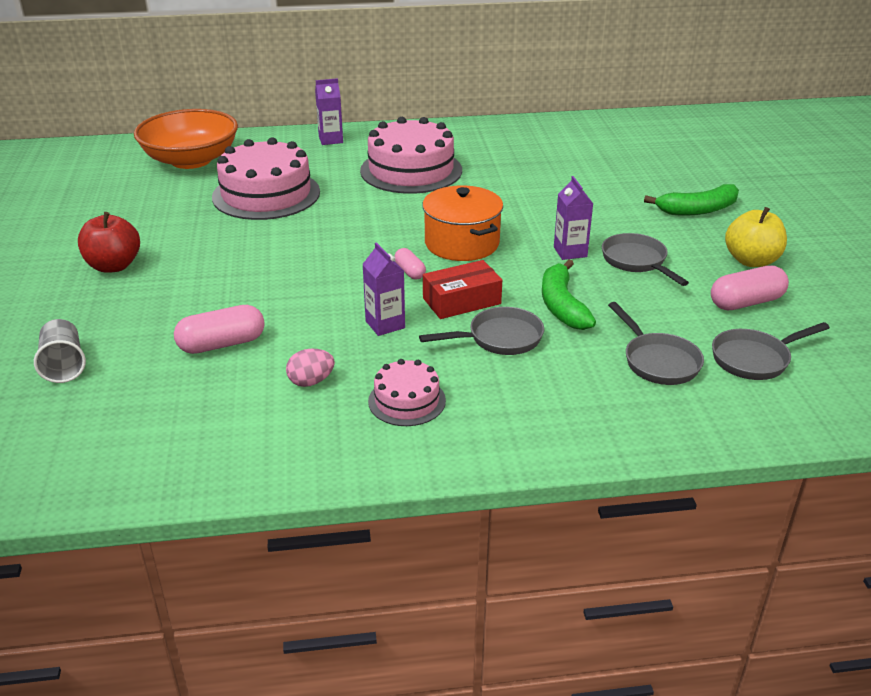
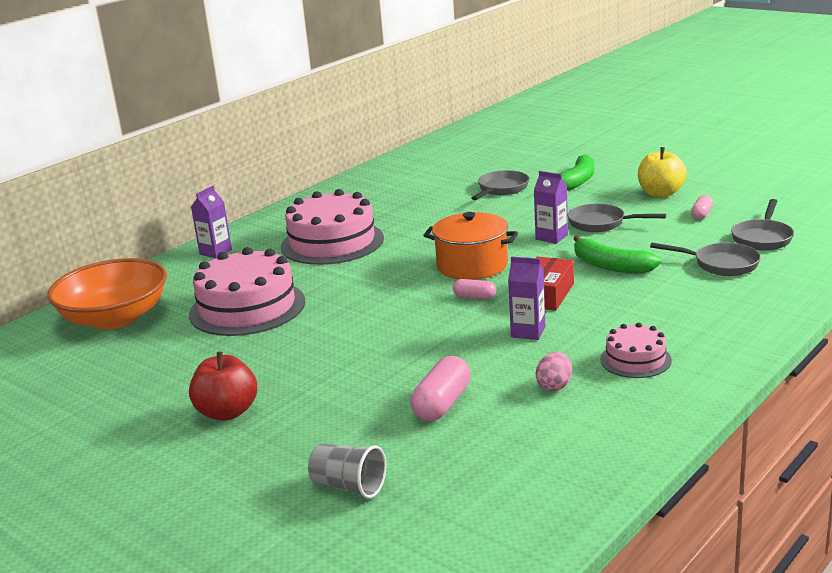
camera: 40 degrees left, 10 degrees down
grey pan [419,307,544,355] -> grey pan moved to [471,170,529,200]
pink capsule [711,266,789,310] -> pink capsule [691,195,713,220], size x0.58

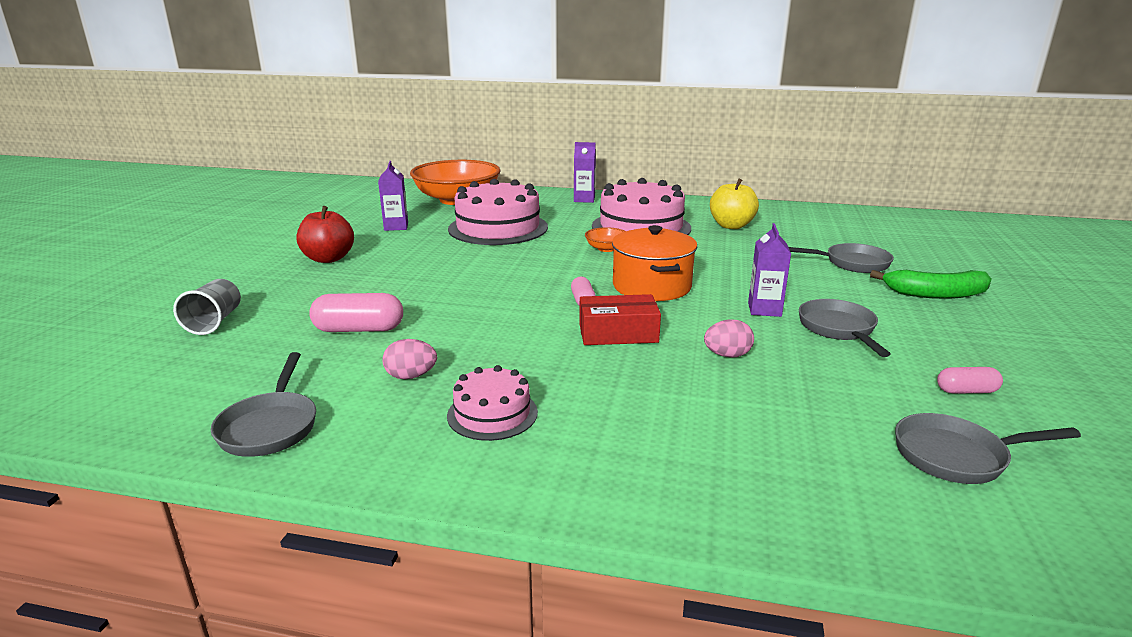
camera: 60 degrees right, 0 degrees up
purple carton [508,256,545,340] -> purple carton moved to [378,161,408,231]
green banana [573,235,662,274] -> pink egg [704,320,754,357]
yellow apple [638,147,687,198] -> yellow apple moved to [710,179,759,229]
grey pan [650,242,761,276] -> grey pan moved to [211,352,316,457]
none -> orange bowl [585,227,625,252]

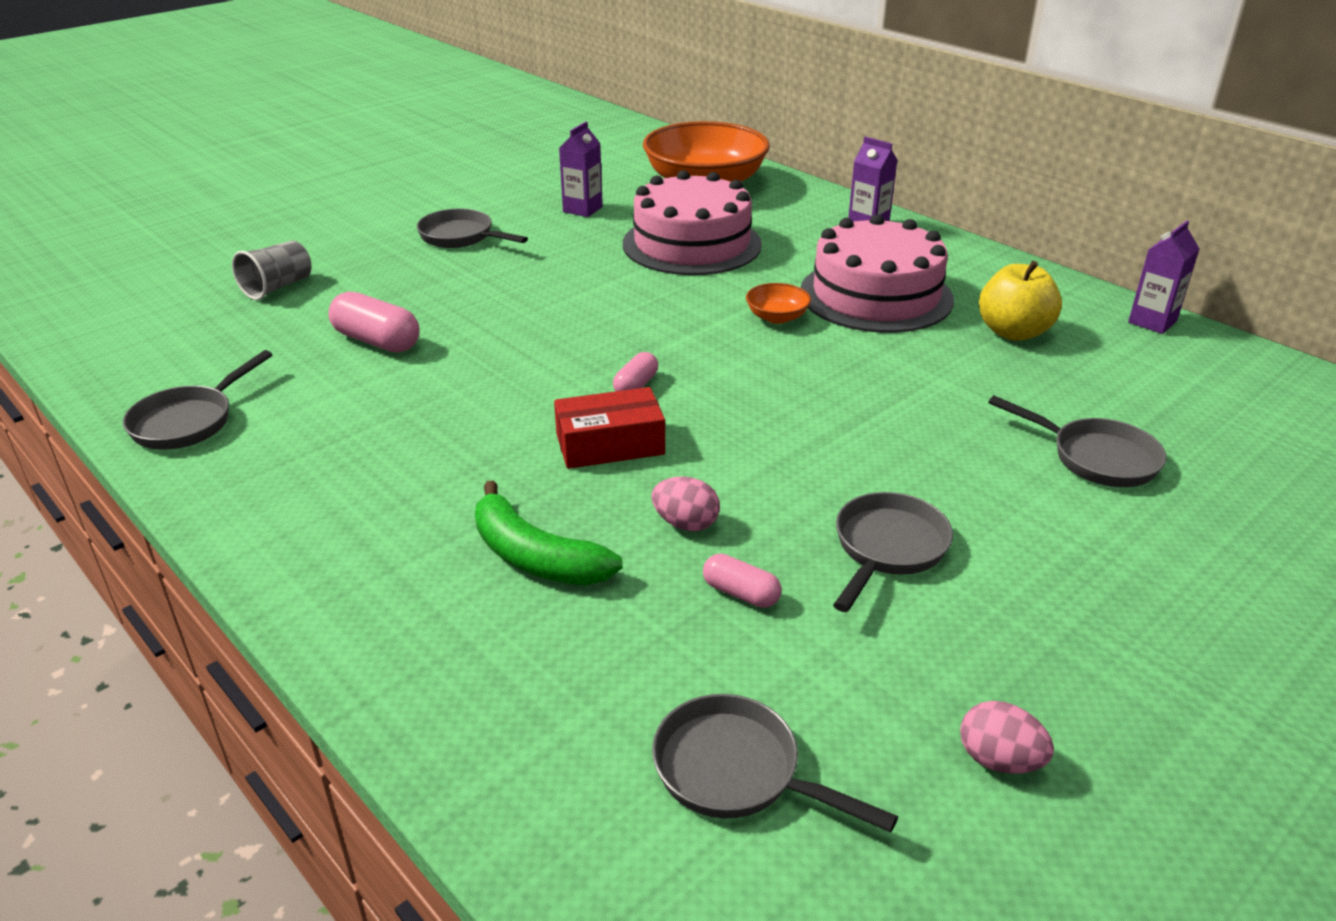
camera: 35 degrees right, 10 degrees up
red apple [296,206,354,263] -> grey pan [417,209,528,248]
pink egg [382,339,437,379] -> pink egg moved to [960,701,1054,774]
pink cake [447,365,538,441] -> none
red box [579,294,661,345] -> red box turned 45 degrees counterclockwise [554,387,665,469]
orange pot [612,225,697,301] -> none
purple carton [748,223,791,317] -> purple carton moved to [1128,221,1199,334]
green banana [870,270,992,299] -> green banana moved to [475,481,623,586]
pink capsule [937,367,1003,394] -> pink capsule moved to [703,553,781,608]

